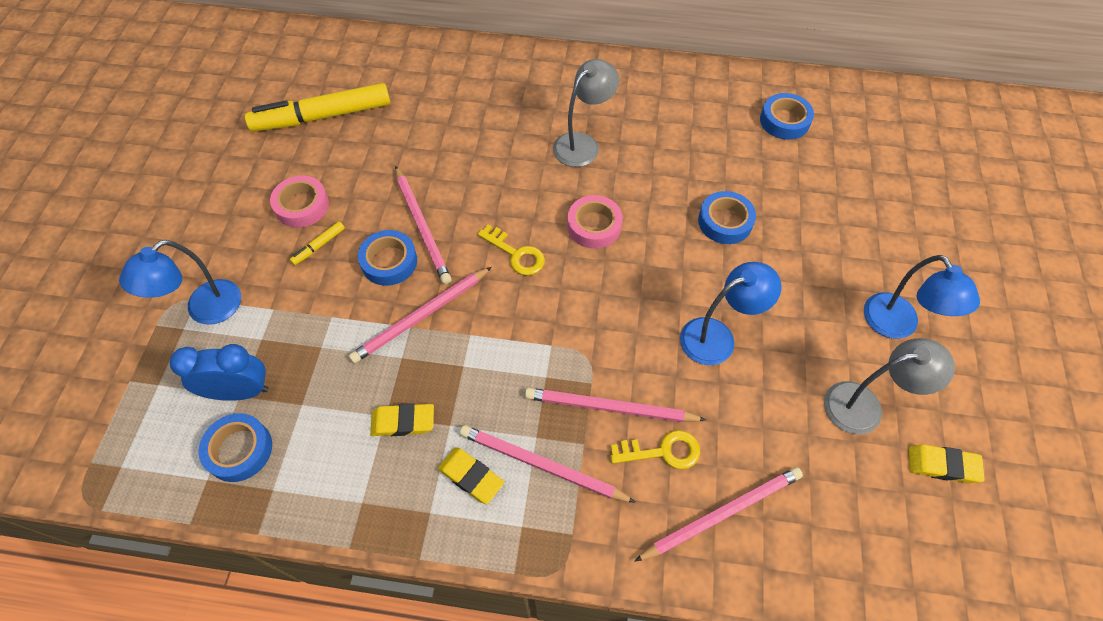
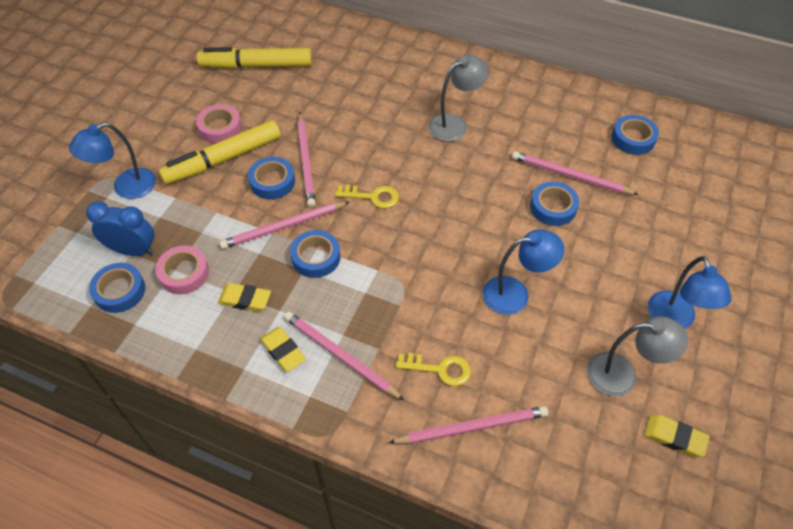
camera: 15 degrees right, 5 degrees down
yellow marker [290,221,345,265] -> yellow marker [159,120,281,184], size x2.49
yellow key [478,225,545,275] -> yellow key turned 45 degrees counterclockwise [335,185,399,209]
pink pencil [525,388,707,422] -> pink pencil moved to [512,151,639,195]
pink tape [567,195,623,249] -> pink tape moved to [155,245,209,294]
none -> blue tape [290,230,340,278]

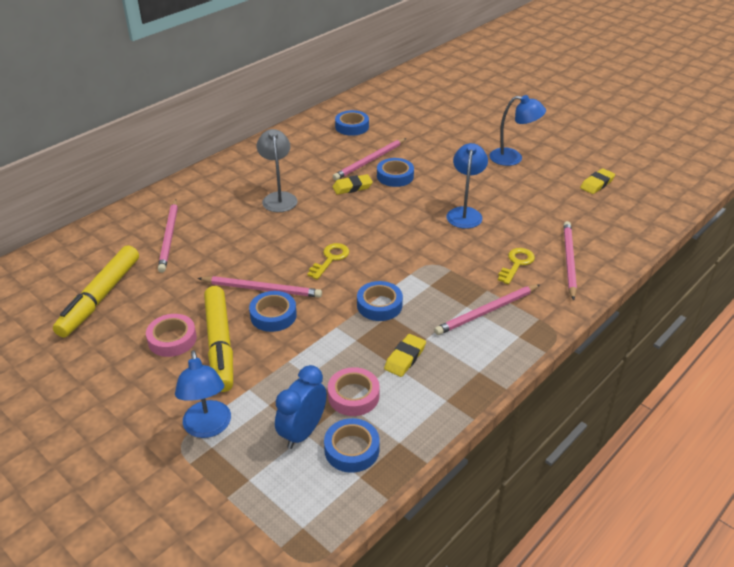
camera: 70 degrees left, 15 degrees down
pink pencil [219,201,350,249] -> pink pencil moved to [158,199,178,273]
yellow eraser [260,327,306,372] -> yellow eraser moved to [332,174,373,195]
grey lamp [587,316,688,396] -> none

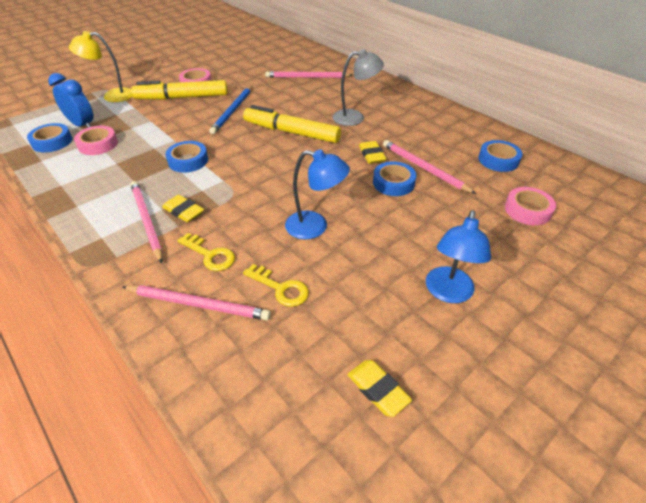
camera: 95 degrees right, 5 degrees up
yellow marker [53,245,139,338] -> yellow marker moved to [243,105,341,143]
blue lamp [175,350,231,438] -> yellow lamp [69,31,132,102]
pink pencil [198,276,322,298] -> blue pencil [209,86,252,134]
blue tape [249,291,297,332] -> none
yellow key [307,243,349,280] -> yellow key moved to [243,264,309,307]
yellow eraser [384,334,426,377] -> yellow eraser moved to [162,195,204,222]
none -> pink tape [505,187,556,225]

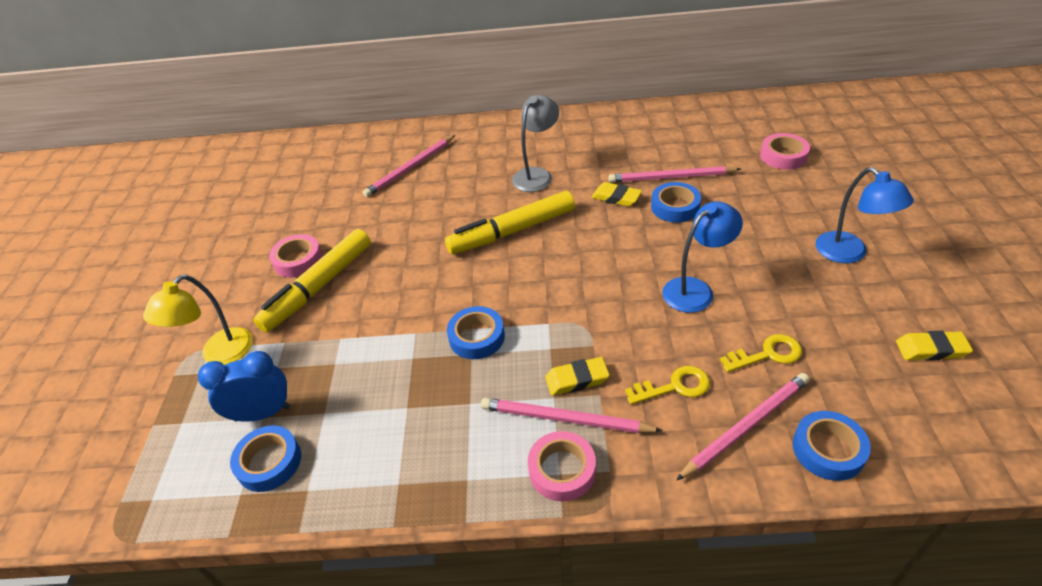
camera: 45 degrees left, 0 degrees up
pink tape [74,126,118,155] -> pink tape moved to [528,431,596,501]
blue pencil [209,86,252,134] -> none
blue tape [478,140,522,172] -> blue tape moved to [793,411,871,481]

